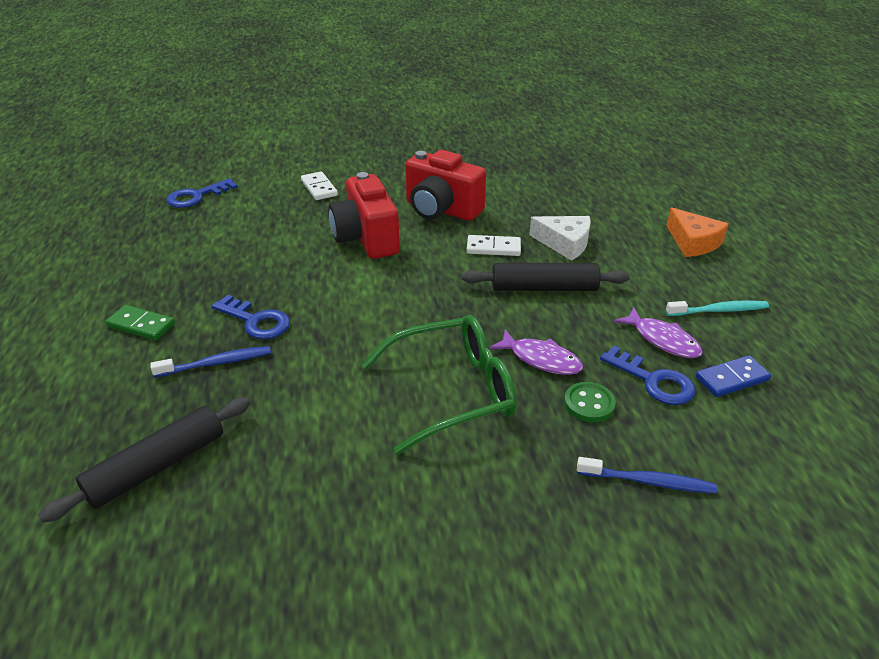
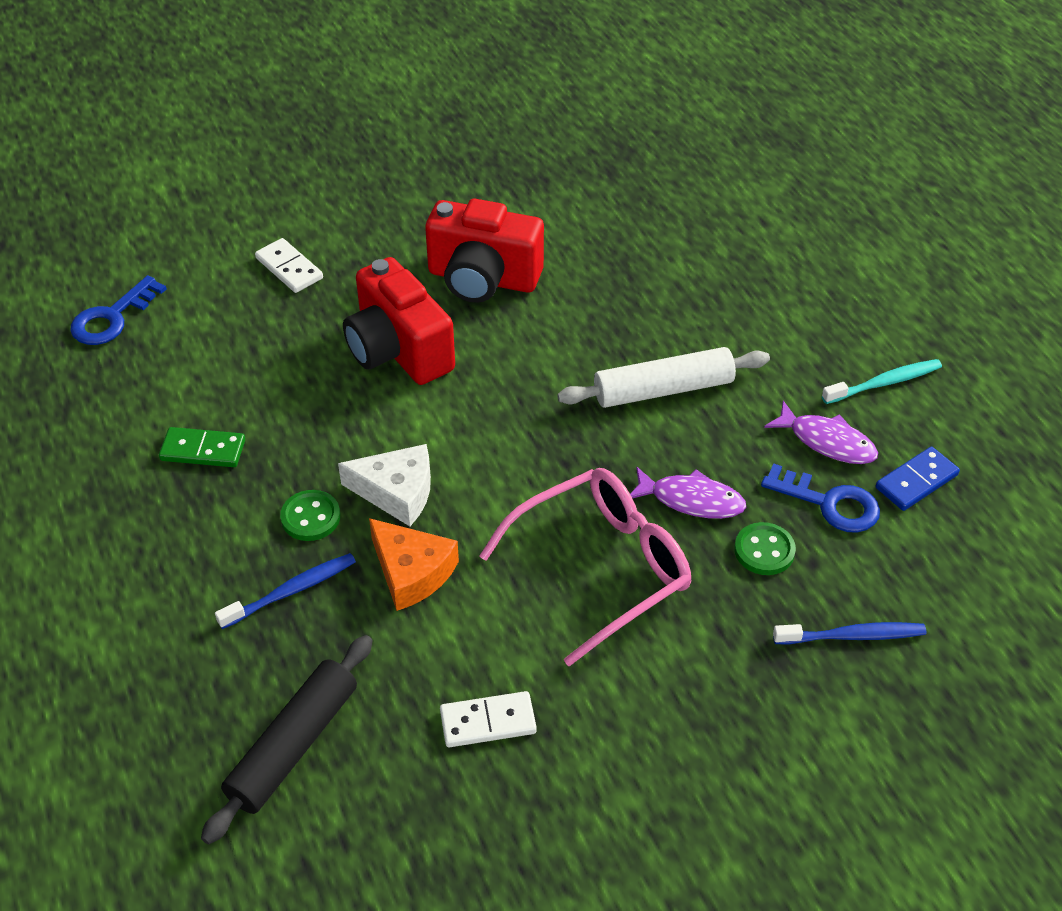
camera: 15 degrees left, 10 degrees up
green domino [106,305,175,340] -> green domino moved to [159,427,245,467]
blue key [212,295,290,339] -> green button [280,490,340,541]
green glasses [362,315,516,455] -> pink glasses [479,468,691,666]
black rolling pin [462,263,630,291] -> white rolling pin [557,347,770,408]
white domino [467,235,521,256] -> white domino moved to [440,691,537,747]
white cheese [529,216,591,261] -> white cheese moved to [338,444,431,526]
orange cheese [666,207,728,257] -> orange cheese moved to [369,518,459,611]

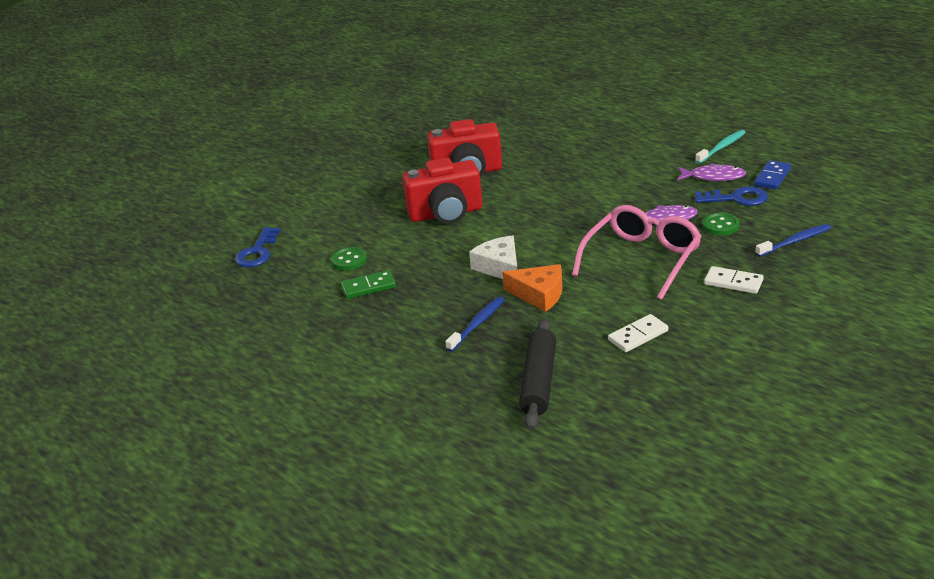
camera: 20 degrees left, 15 degrees down
white domino [255,238,323,293] -> white domino moved to [704,266,764,294]
green button [280,490,340,541] -> green button moved to [331,247,367,271]
white cheese [338,444,431,526] -> white cheese turned 105 degrees counterclockwise [469,235,517,279]
red camera [343,257,455,385] -> red camera turned 45 degrees counterclockwise [402,158,482,224]
white rolling pin [557,347,770,408] -> none

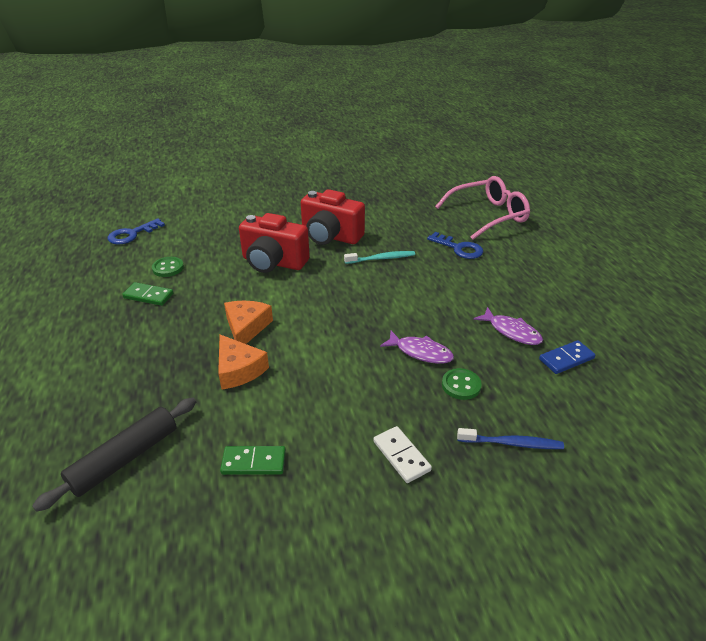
camera: 30 degrees right, 5 degrees up
blue toothbrush [445,297,505,352] -> none
white cheese [469,235,517,279] -> orange cheese [224,301,273,344]
pink glasses [572,205,702,300] -> pink glasses moved to [435,176,530,240]
white domino [608,314,668,352] -> green domino [220,446,286,475]
turquoise toothbrush [695,130,746,164] -> turquoise toothbrush moved to [344,251,415,264]
blue key [695,186,768,206] -> blue key moved to [427,232,483,259]

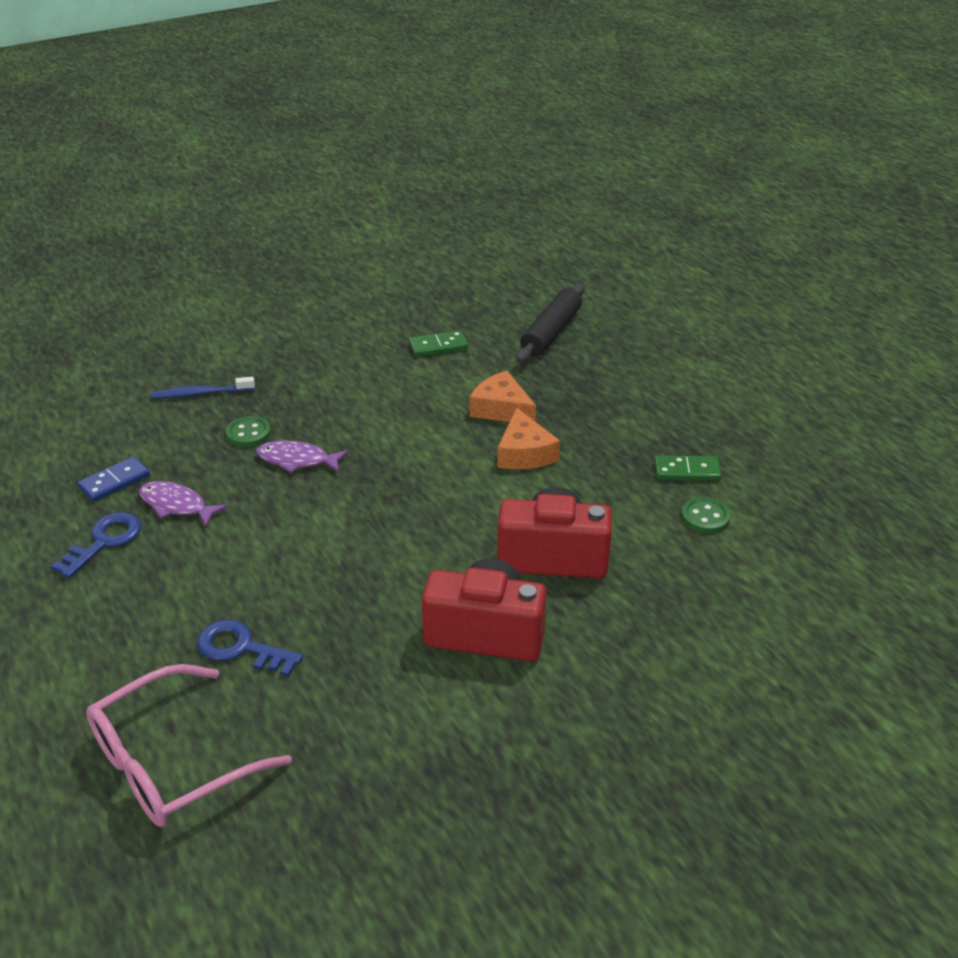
camera: 165 degrees right, 0 degrees up
blue key [108,218,165,244] -> blue key moved to [50,512,141,578]
turquoise toothbrush [344,251,415,264] -> none
white domino [373,426,432,483] -> none

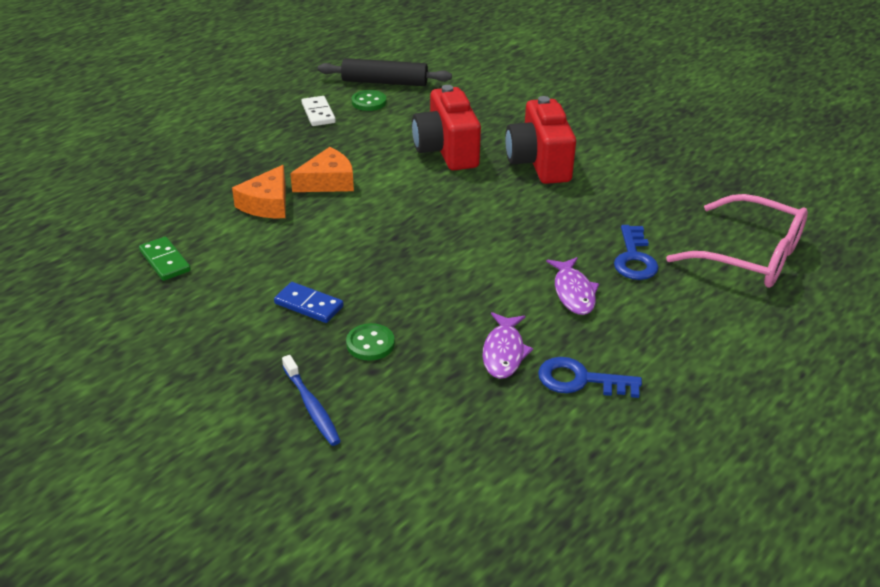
camera: 110 degrees left, 0 degrees up
blue domino [77,456,150,502] -> blue domino moved to [274,282,344,323]
purple fish [256,440,348,473] -> purple fish moved to [546,257,599,315]
black rolling pin [516,283,585,363] -> black rolling pin moved to [318,58,452,86]
green domino [654,455,721,481] -> white domino [301,96,336,126]

